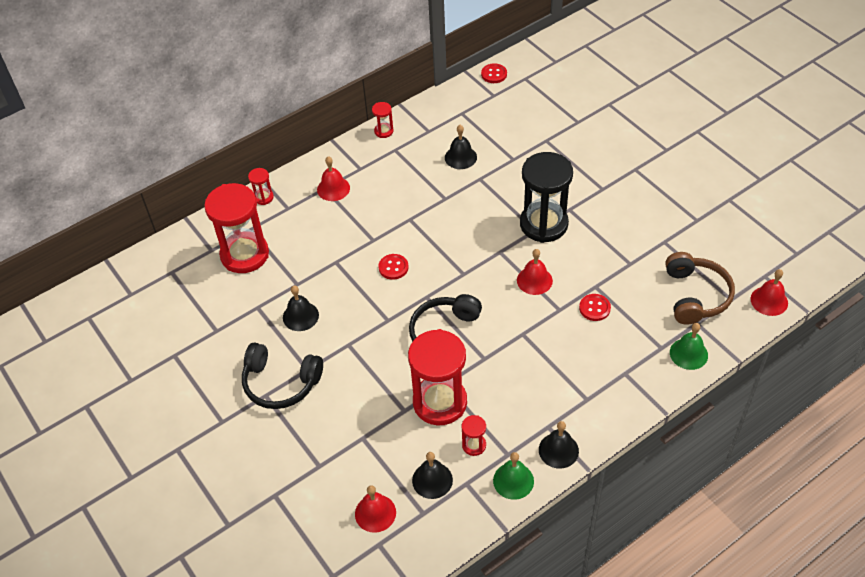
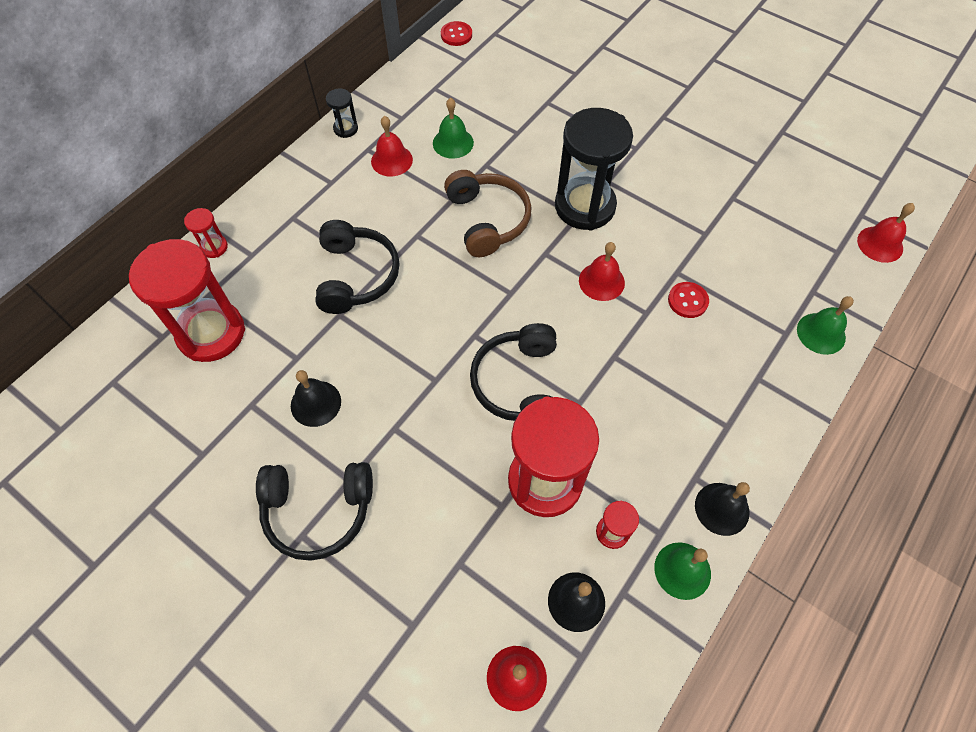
camera: 20 degrees left, 10 degrees up
red bell [317,156,350,201] -> red bell moved to [371,116,413,176]
red hourglass [372,102,393,138] -> black hourglass [326,88,358,138]
red button [378,254,409,280] -> none
black bell [445,125,477,169] -> green bell [433,98,474,159]
brown headphones [665,252,735,325] -> brown headphones moved to [444,170,531,257]
none -> black headphones [315,220,400,314]

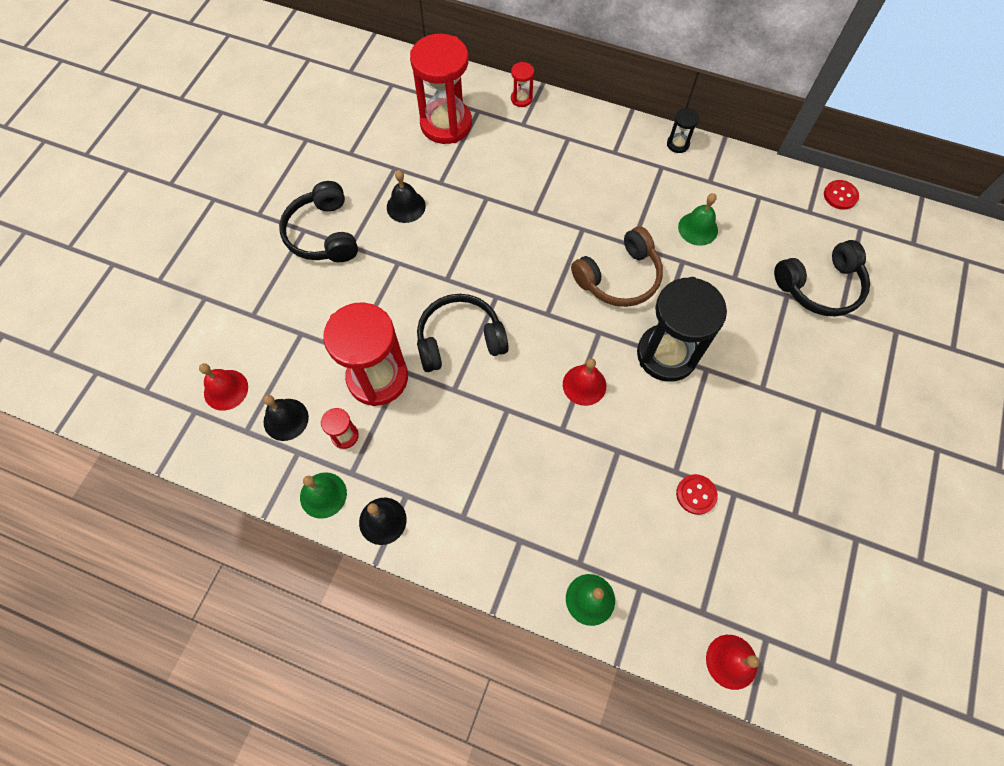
camera: 75 degrees right, 5 degrees up
black headphones [315,220,400,314] -> black headphones moved to [774,240,870,316]
red bell [371,116,413,176] -> none
red button [668,282,709,318] -> red button moved to [676,474,718,515]

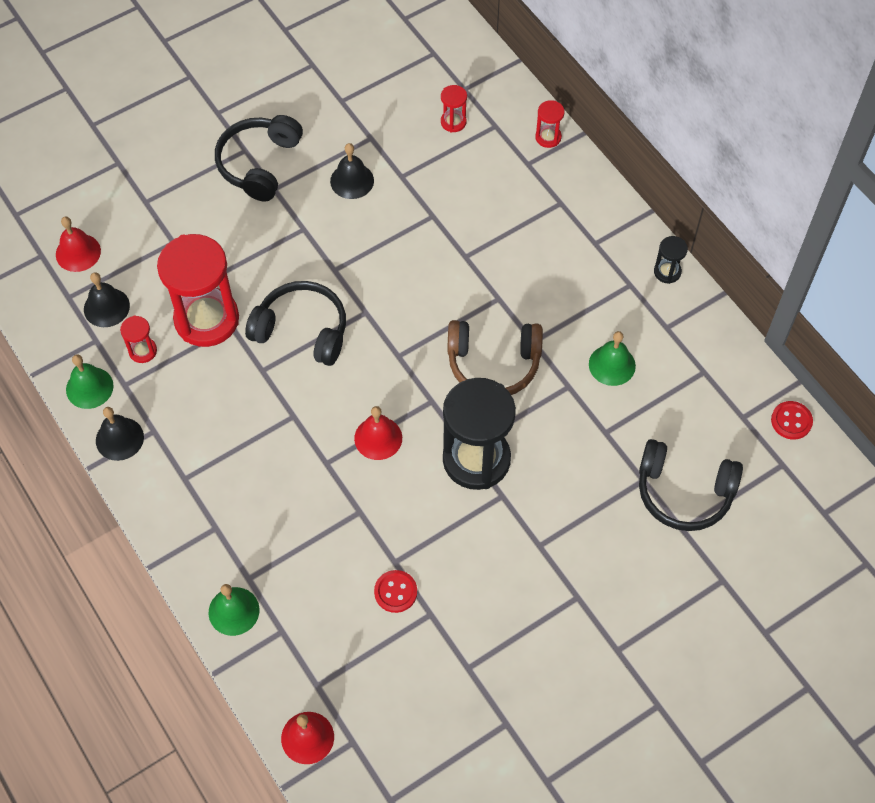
camera: 35 degrees right, 5 degrees down
red hourglass [410,34,472,144] -> red hourglass [441,85,467,133], size x0.43

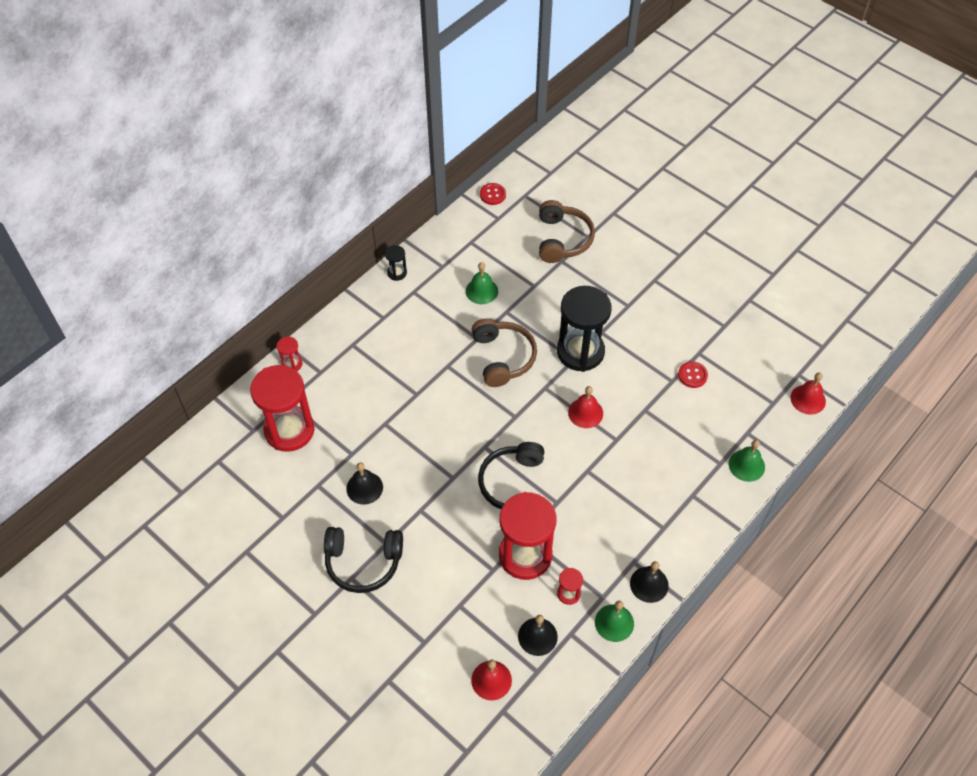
camera: 105 degrees left, 5 degrees down
red hourglass [441,85,467,133] -> red hourglass [250,365,315,452], size x2.32
black headphones [639,439,743,531] -> brown headphones [539,200,595,263]

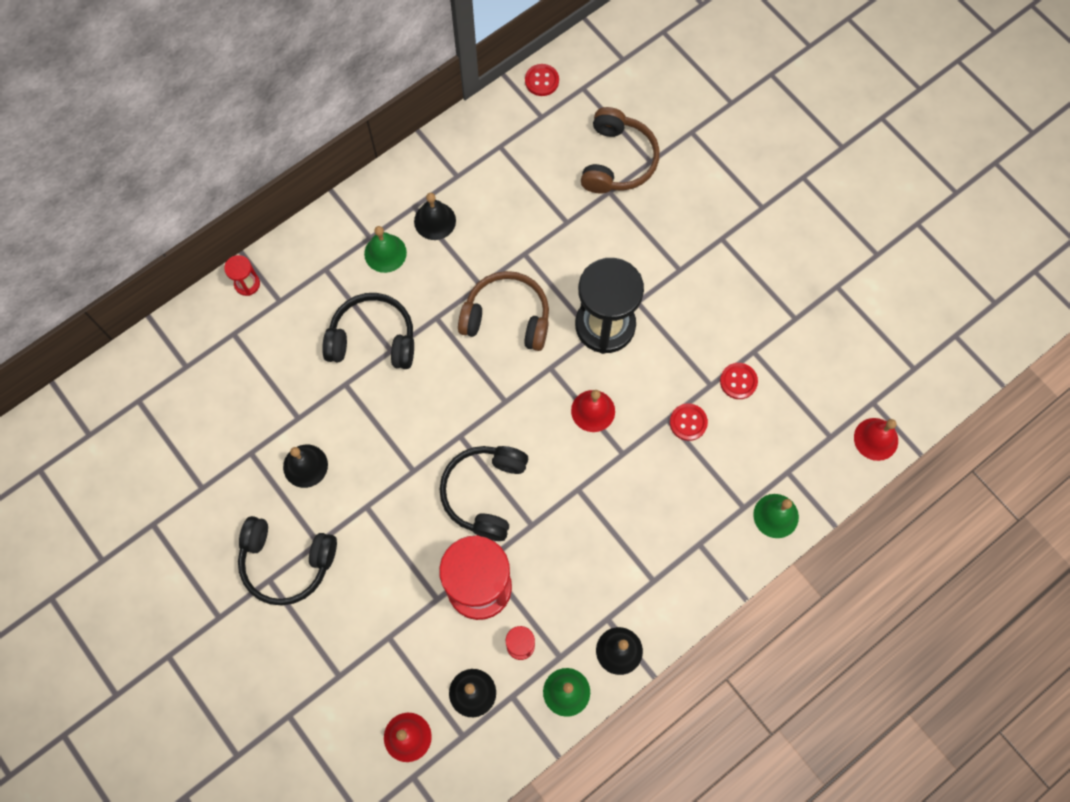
camera: 10 degrees right, 15 degrees up
red hourglass [250,365,315,452] -> none
black hourglass [385,245,407,281] -> none
green bell [465,262,498,304] -> green bell moved to [364,226,407,273]
brown headphones [472,318,537,387] -> brown headphones turned 75 degrees counterclockwise [458,271,549,351]
none -> black headphones [322,293,414,369]
none -> black bell [414,193,456,240]
none -> red button [670,403,708,441]

